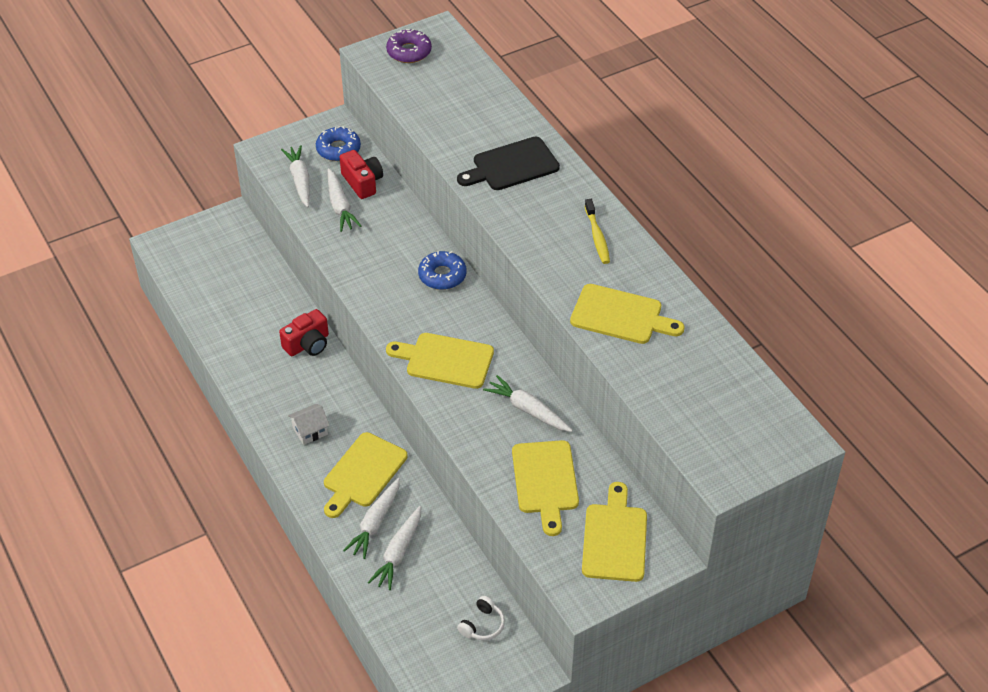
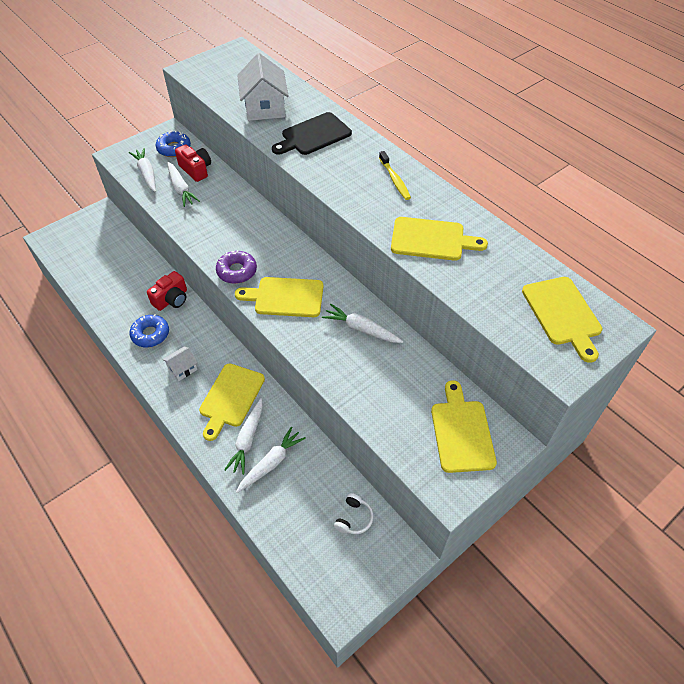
camera: 10 degrees left, 5 degrees up
white carrot [368,506,421,590] -> white carrot turned 150 degrees counterclockwise [236,427,306,493]
purple donut [386,29,432,63] -> purple donut moved to [216,250,257,284]
blue donut [418,251,466,290] -> blue donut moved to [130,314,169,347]
yellow cutting board [512,440,579,536] -> yellow cutting board moved to [522,277,603,363]
none -> white house [237,53,289,121]

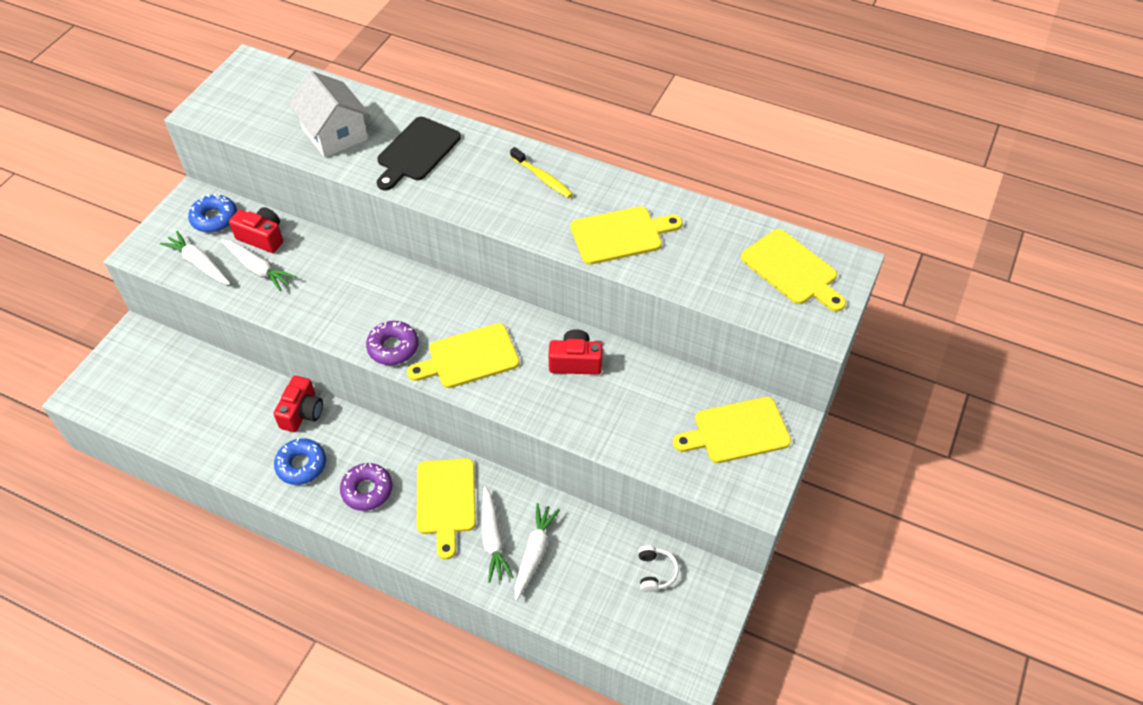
camera: 25 degrees left, 0 degrees up
white house [162,347,198,381] -> purple donut [340,463,393,511]
white carrot [322,304,404,343] -> red camera [548,329,603,375]
yellow cutting board [431,380,497,473] -> yellow cutting board turned 75 degrees counterclockwise [673,397,791,463]

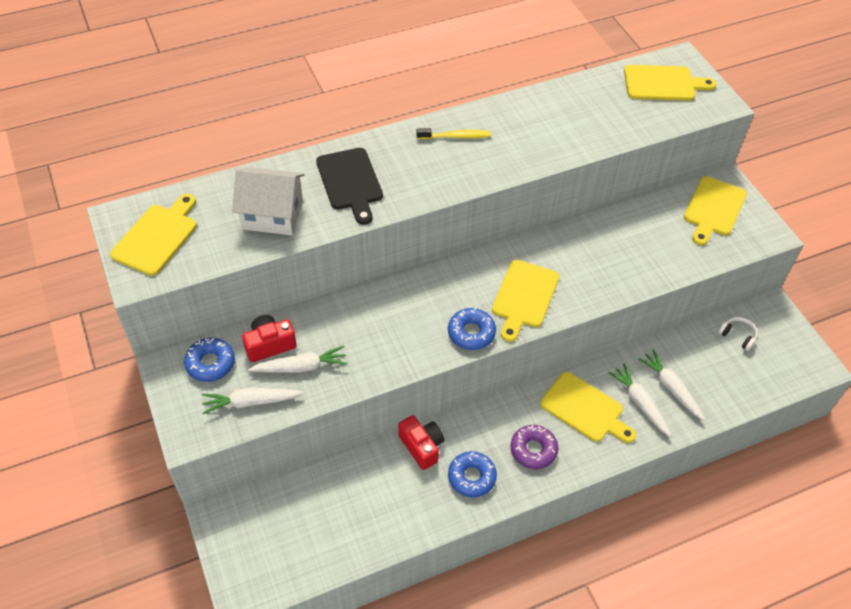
camera: 50 degrees left, 0 degrees up
purple donut [366,321,418,365] -> blue donut [448,308,496,350]
white carrot [481,486,513,583] -> white carrot turned 150 degrees counterclockwise [608,364,672,437]
red camera [548,329,603,375] -> none
yellow cutting board [570,206,683,265] -> yellow cutting board moved to [110,194,197,276]

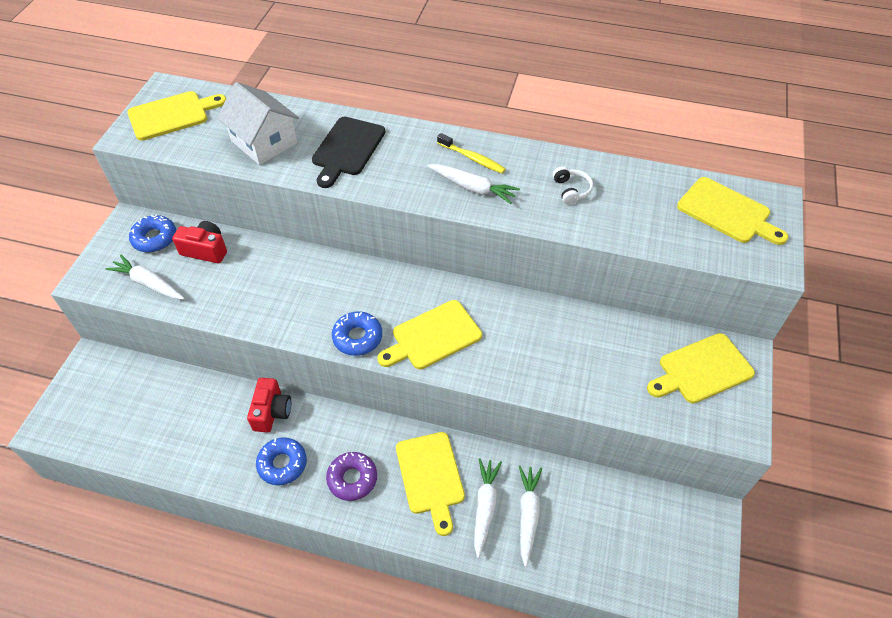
camera: 40 degrees right, 0 degrees up
white carrot [248,346,348,373] -> white carrot moved to [427,164,520,204]
white headphones [718,317,758,351] -> white headphones moved to [553,166,593,205]

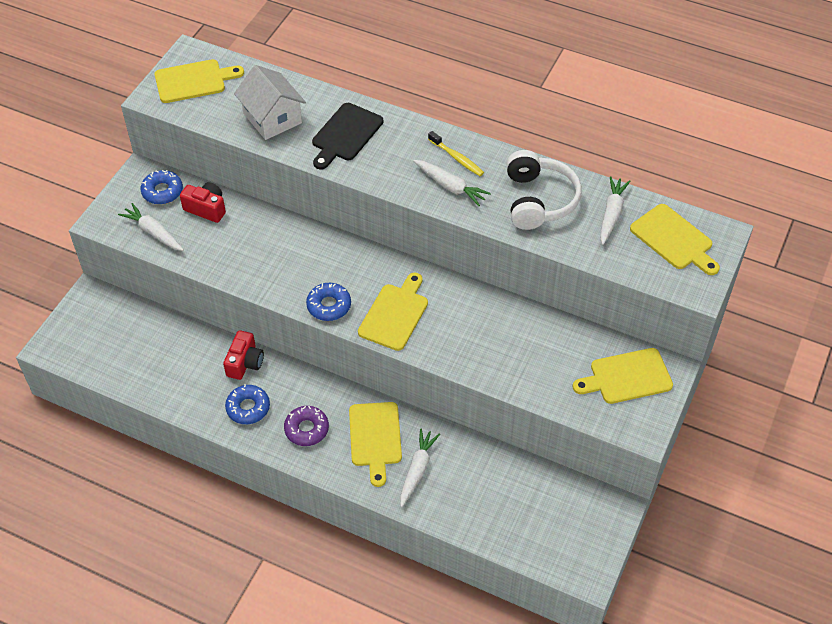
camera: 10 degrees right, 0 degrees up
yellow cutting board [377,300,482,369] -> yellow cutting board turned 135 degrees clockwise [358,272,428,351]
white carrot [519,466,542,567] -> white carrot moved to [600,177,630,245]
white headphones [553,166,593,205] -> white headphones [507,150,582,230], size x2.21

